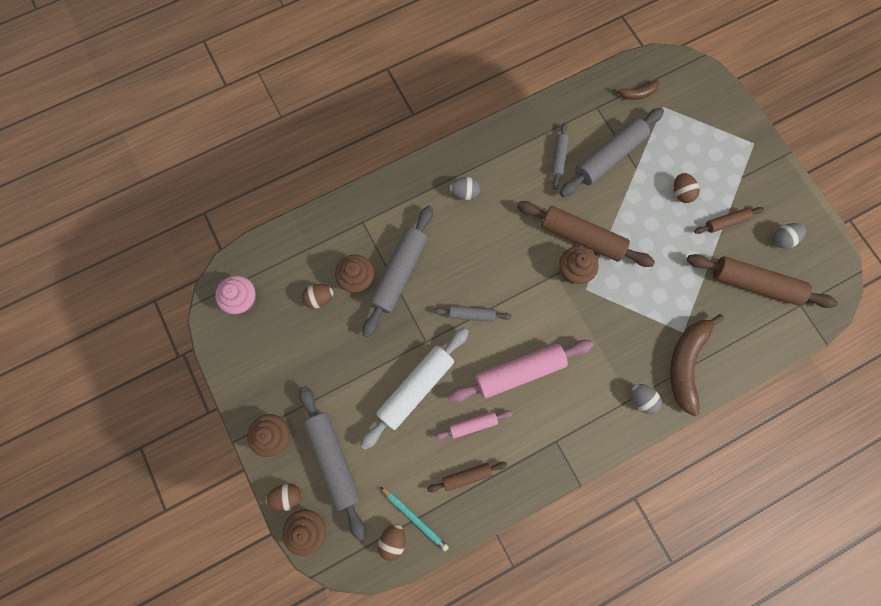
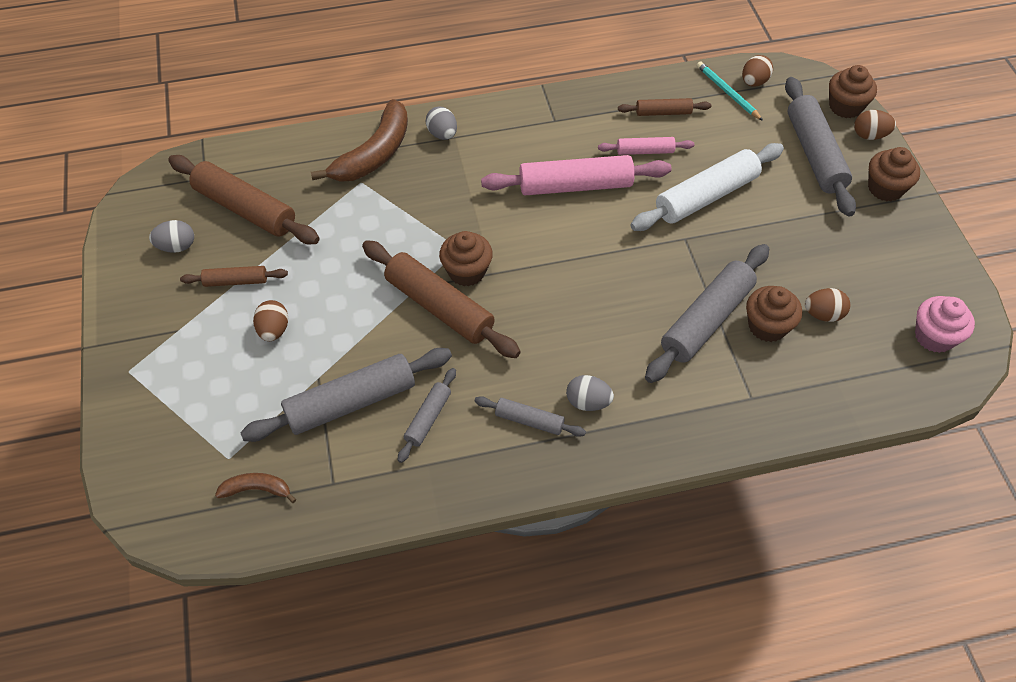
camera: 165 degrees left, 20 degrees down
grey rolling pin [434,306,512,322] -> grey rolling pin moved to [475,396,586,437]

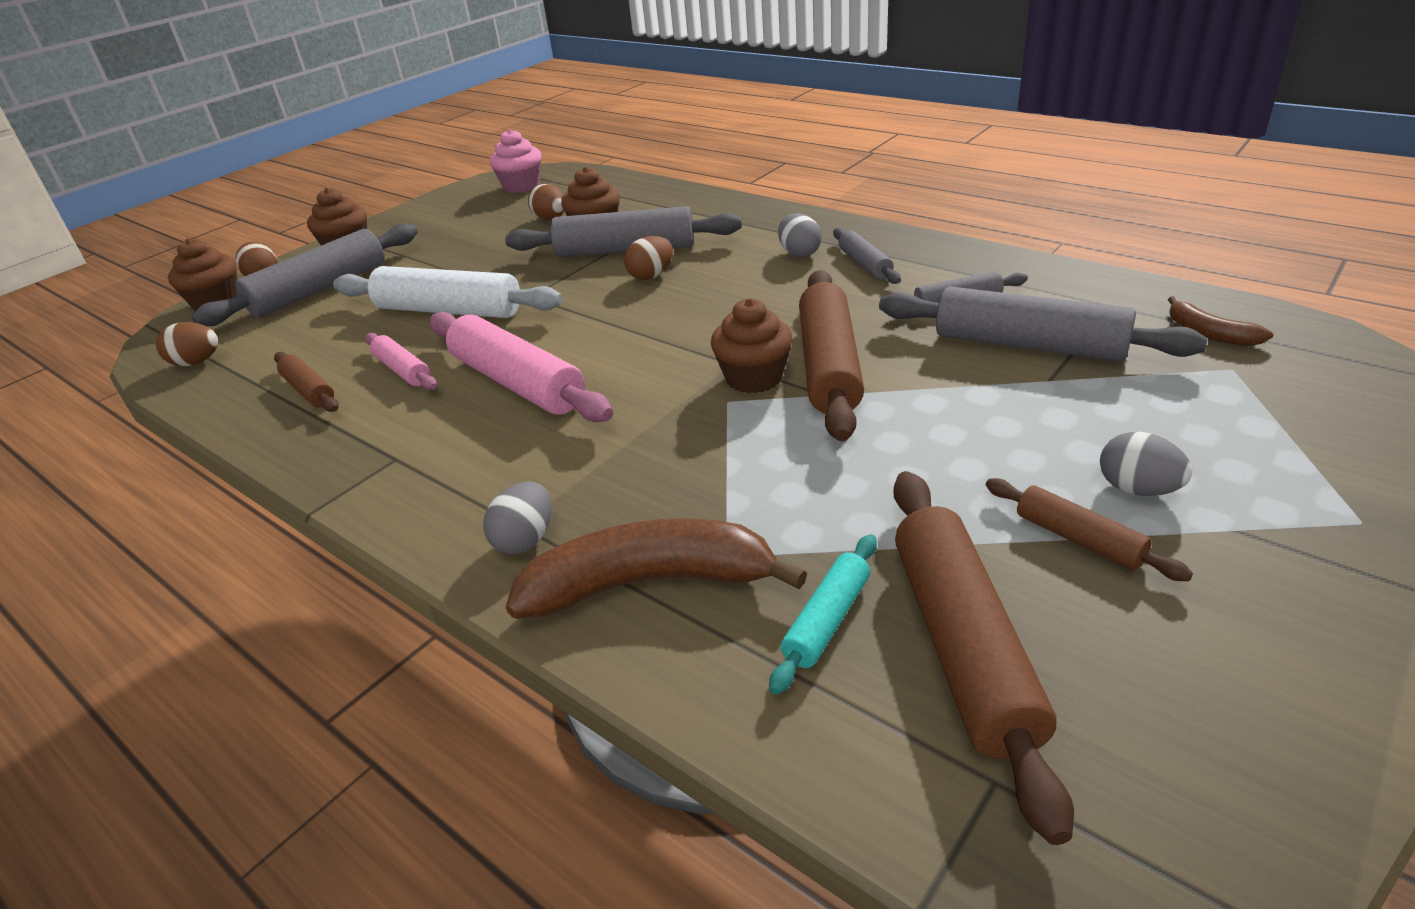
camera: 125 degrees left, 20 degrees down
grey egg [149,220,194,253] -> grey egg moved to [1100,432,1192,496]
brown egg [253,300,288,341] -> brown egg moved to [624,236,673,280]
turquoise pencil [697,61,763,121] -> none
none -> turquoise rolling pin [769,534,877,695]

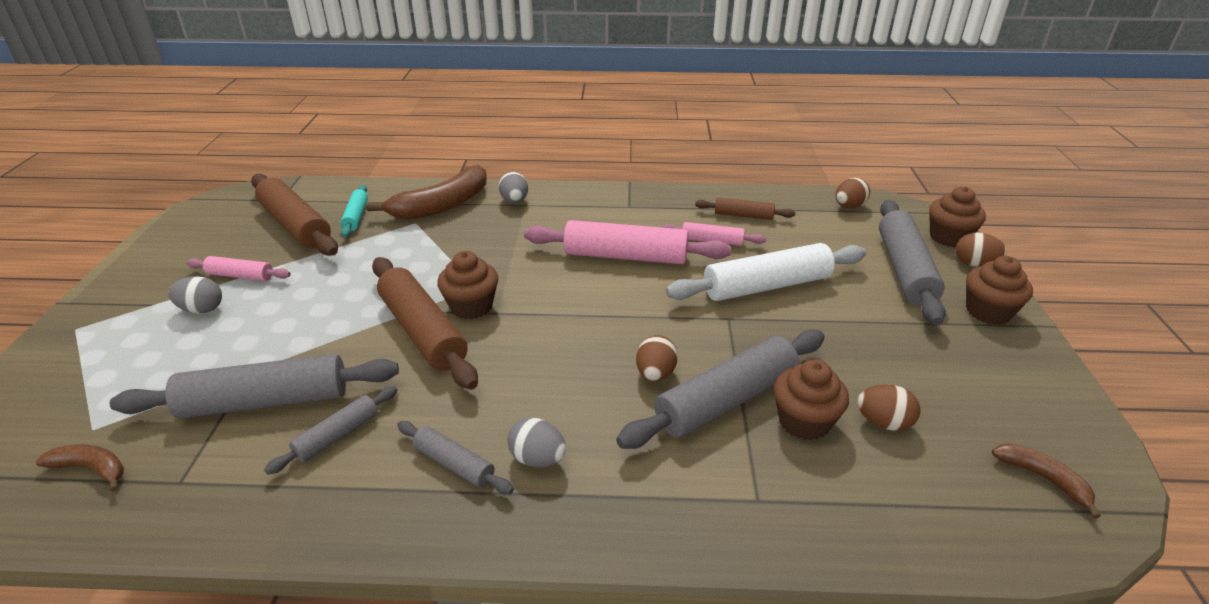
camera: 140 degrees right, 0 degrees up
pink cupcake [490,129,541,193] -> brown banana [992,443,1101,518]
brown rolling pin [986,478,1193,581] -> pink rolling pin [186,256,291,281]

